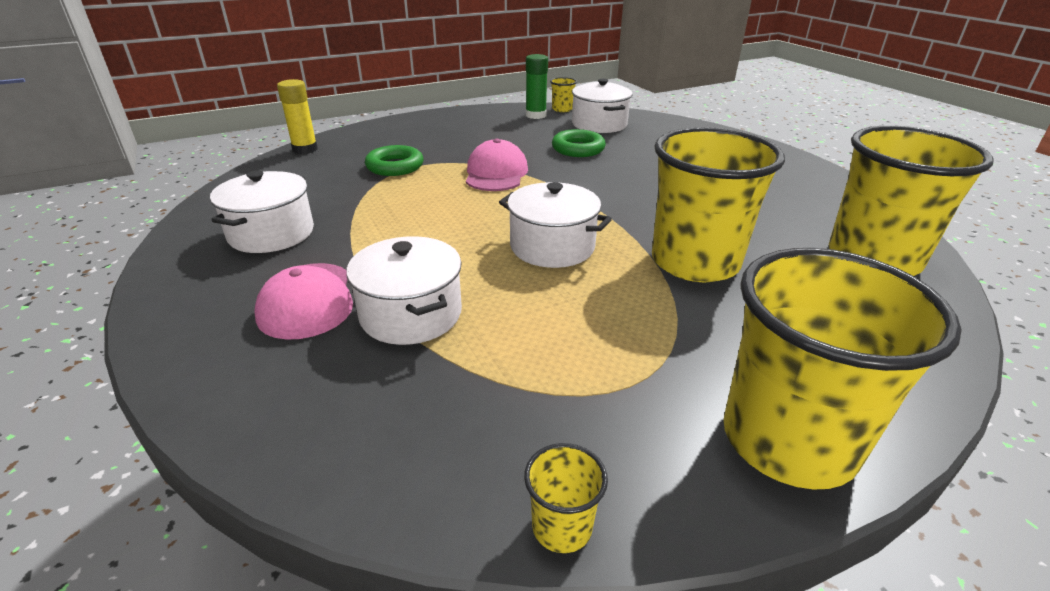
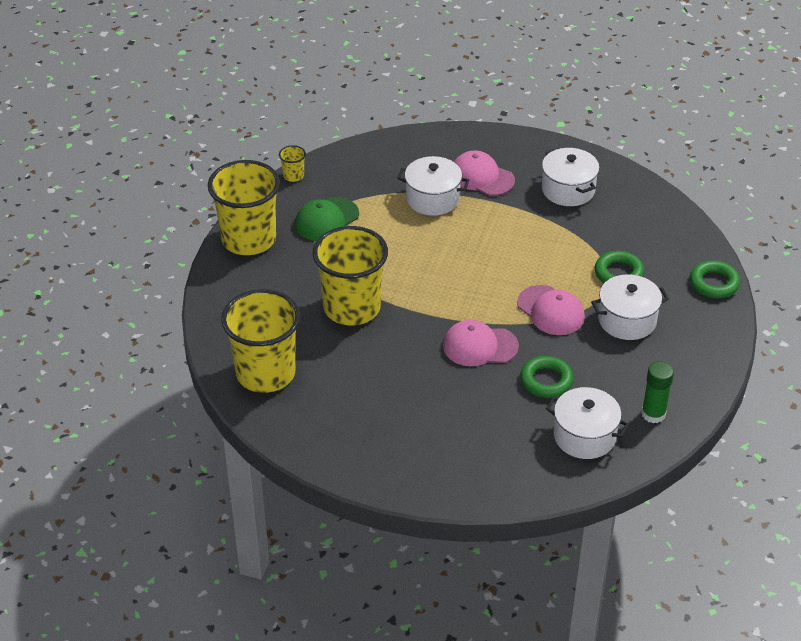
camera: 135 degrees right, 10 degrees up
yellow glue stick [277,79,318,154] -> none
white pot [499,182,612,268] -> white pot moved to [591,274,669,340]
yellow cup [550,77,577,112] -> none
none -> green cap [295,197,359,241]
none -> pink cap [443,320,519,366]
none -> green ring [690,260,740,298]

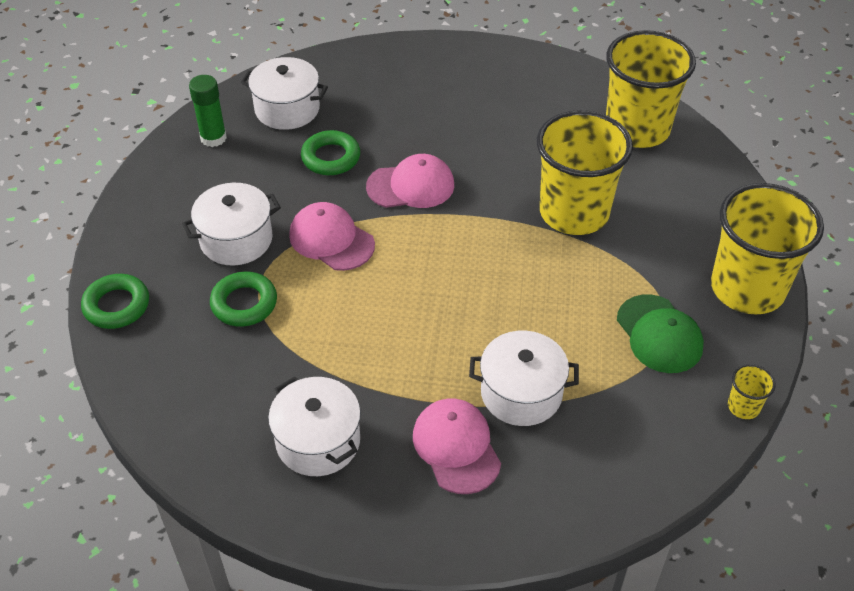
camera: 170 degrees right, 5 degrees up
green cap [295,197,359,241] -> green cap turned 120 degrees clockwise [617,294,704,373]
pink cap [454,150,515,196] -> pink cap turned 135 degrees counterclockwise [413,399,501,494]

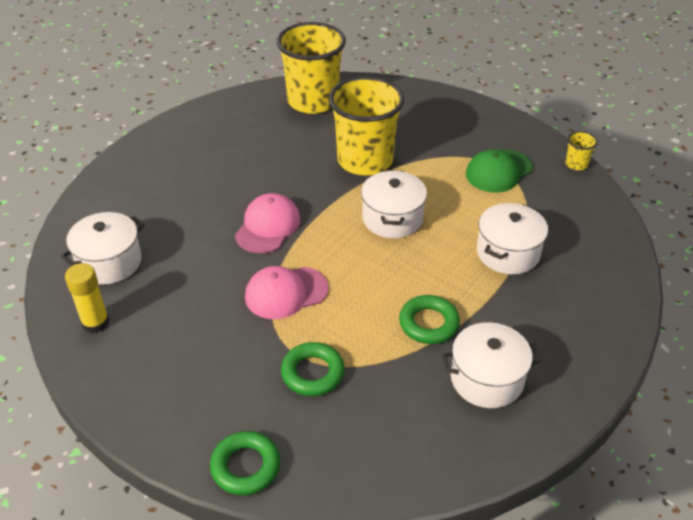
camera: 60 degrees left, 5 degrees down
white pot [182,183,281,265] -> white pot moved to [361,170,427,238]
green glue stick [189,75,227,147] -> yellow glue stick [65,263,109,333]
green ring [301,130,360,175] -> green ring moved to [399,295,460,344]
pink cap [413,399,501,494] -> none
green cap [617,294,704,373] -> green cap turned 135 degrees clockwise [466,149,533,193]
yellow cup [711,183,824,314] -> none

